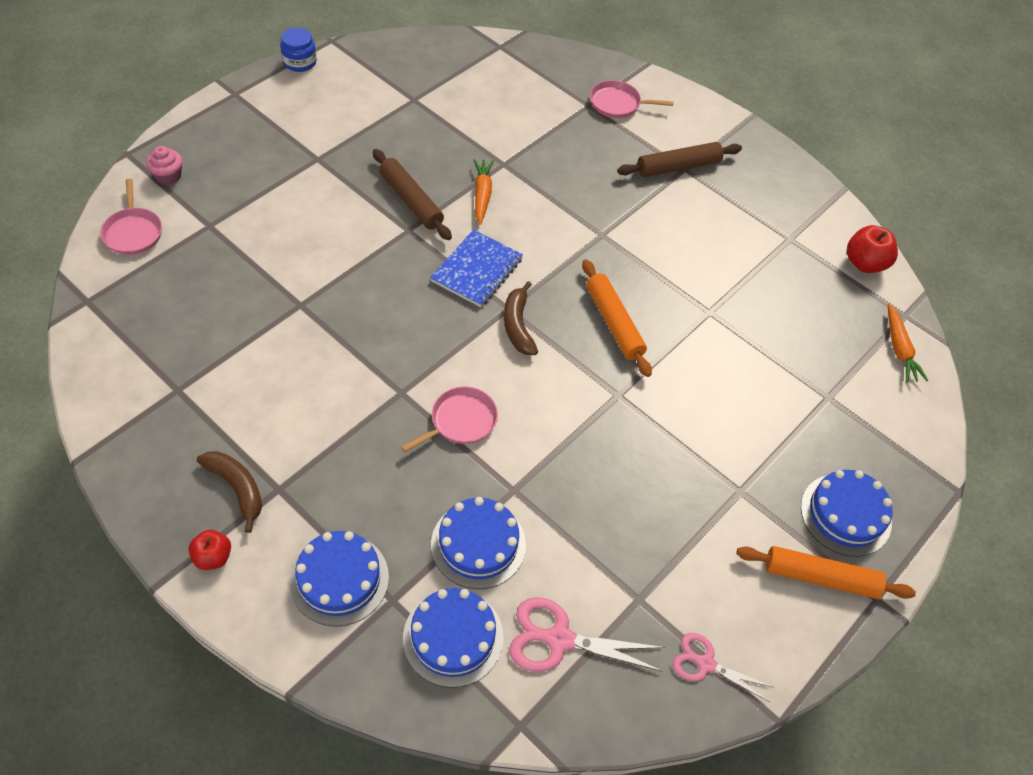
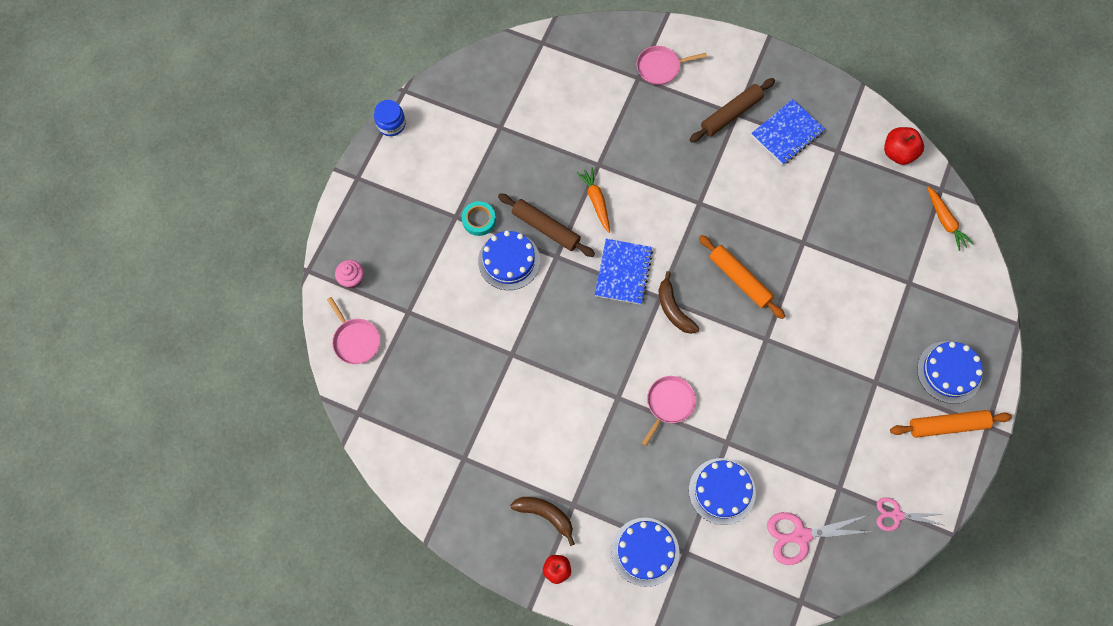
camera: 15 degrees left, 15 degrees up
blue cake [403,588,504,688] -> blue cake moved to [478,231,540,290]
none -> turquoise tape [462,201,496,236]
none -> blue notebook [751,99,825,165]

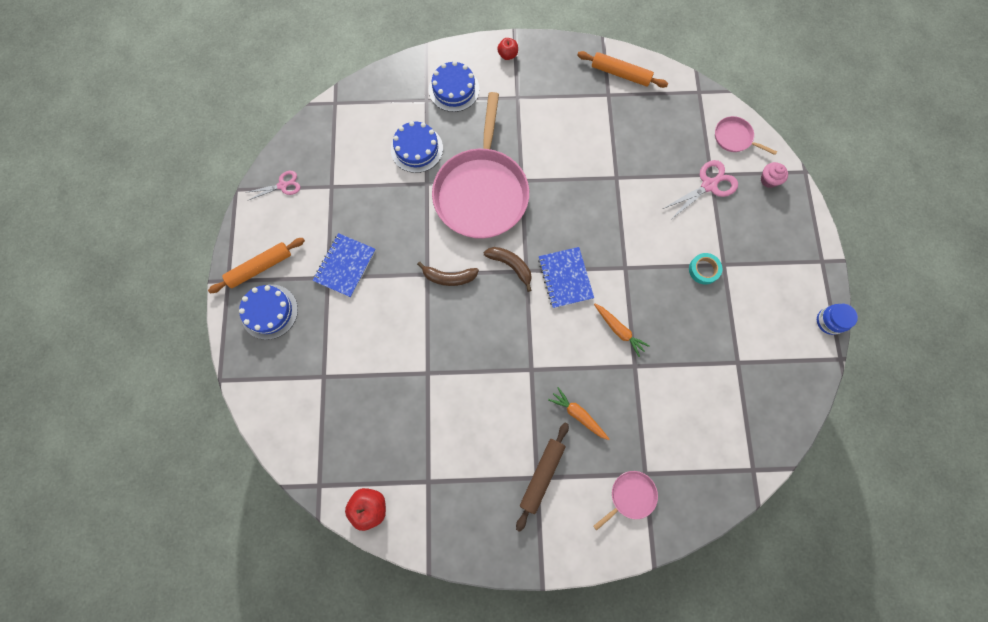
camera: 155 degrees right, 5 degrees up
blue cake [478,231,540,290] -> none
brown rolling pin [498,193,595,257] -> none
brown banana [510,497,575,546] -> brown banana moved to [417,262,479,286]
pink pan [642,376,696,446] -> pink pan [432,92,529,239], size x2.38
orange rolling pin [699,235,785,319] -> orange rolling pin moved to [577,51,668,88]
blue notebook [751,99,825,165] -> blue notebook moved to [313,233,376,297]
pink scissors [767,512,869,565] -> pink scissors moved to [663,160,738,218]
orange carrot [927,187,974,251] -> orange carrot moved to [548,387,609,440]

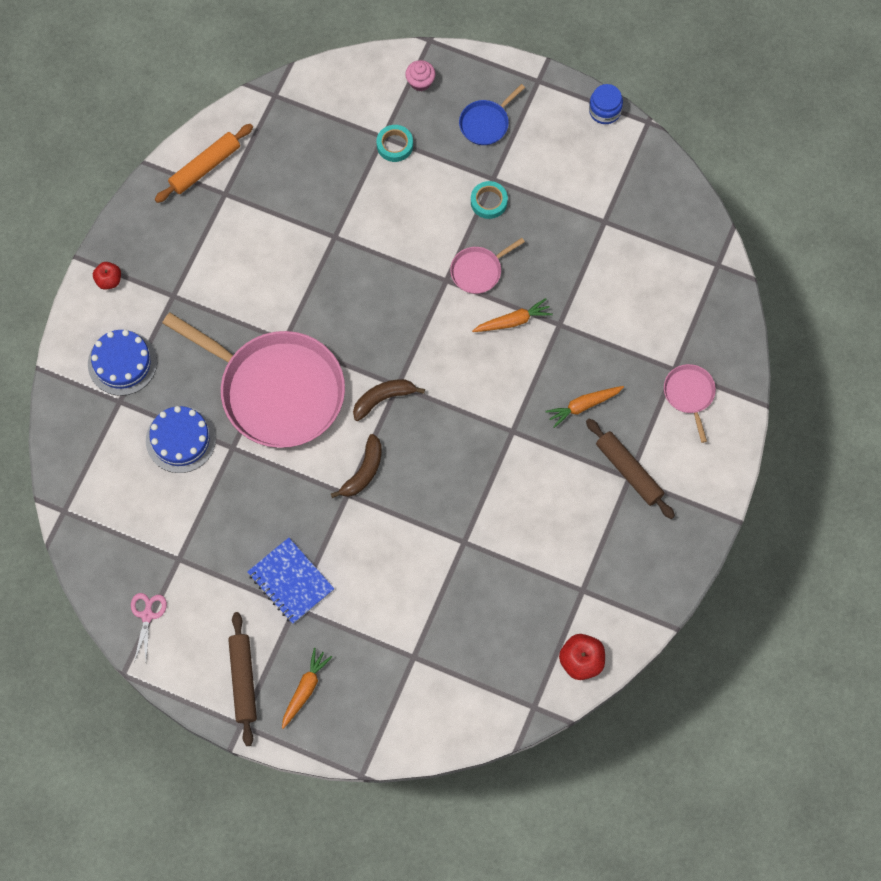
camera: 65 degrees left, 5 degrees down
orange rolling pin [208,238,305,293] -> brown rolling pin [228,612,257,746]
blue cake [239,285,298,340] -> orange carrot [282,648,332,729]
blue notebook [538,247,594,308] -> none
pink scissors [663,160,738,218] -> turquoise tape [377,125,413,162]
pink pan [715,116,777,155] -> pink pan moved to [450,238,525,294]
none -> blue pan [459,84,525,145]

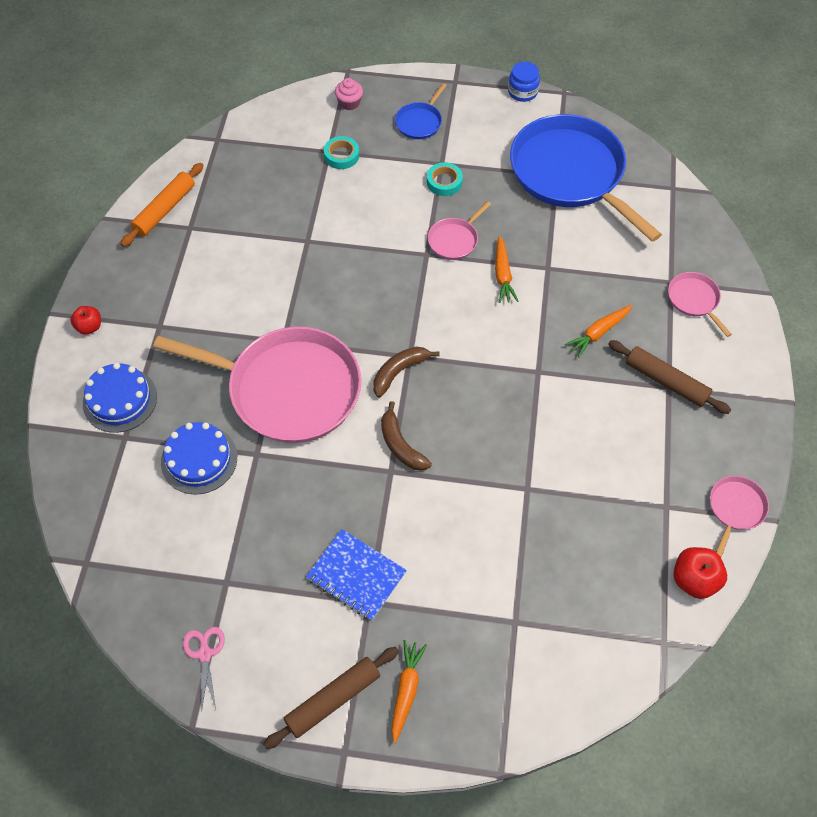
camera: 15 degrees left, 10 degrees down
brown rolling pin [228,612,257,746] -> brown rolling pin turned 75 degrees clockwise [263,647,399,749]
brown banana [331,434,382,498] -> brown banana turned 135 degrees clockwise [381,401,432,471]
orange carrot [472,298,553,332] -> orange carrot turned 120 degrees clockwise [495,236,518,303]
none -> blue pan [510,114,662,242]
none -> pink pan [710,476,769,557]

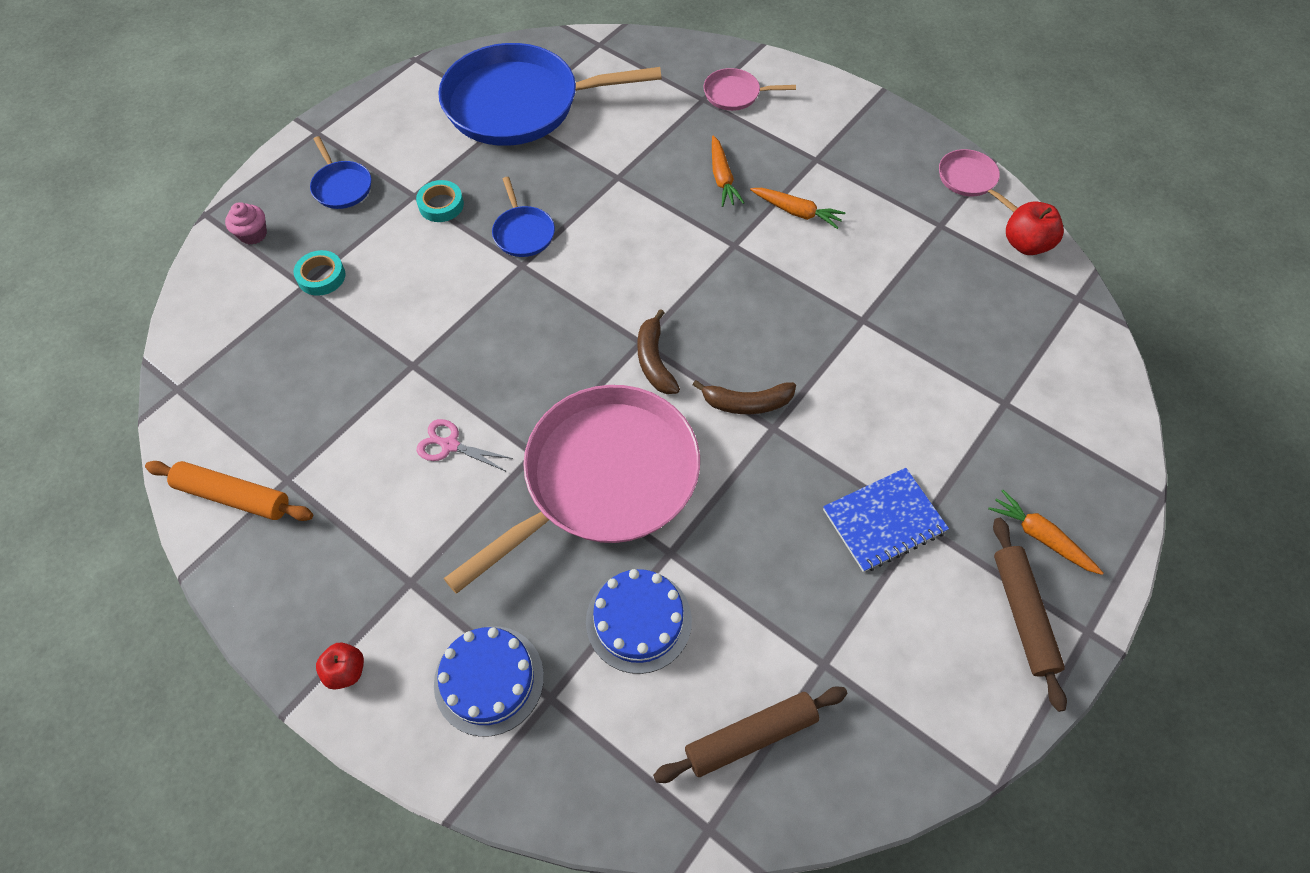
camera: 60 degrees left, 0 degrees up
orange rolling pin [121,163,204,247] -> orange rolling pin turned 45 degrees counterclockwise [145,461,313,521]
pink scissors [183,627,225,713] -> pink scissors moved to [417,419,513,471]
pink pan [428,201,491,260] -> blue pan [492,177,555,257]
orange carrot [495,236,518,303] -> orange carrot moved to [750,188,846,229]
blue jar [508,62,540,102] -> none
brown rolling pin [608,340,731,414] -> brown rolling pin moved to [653,687,847,783]

